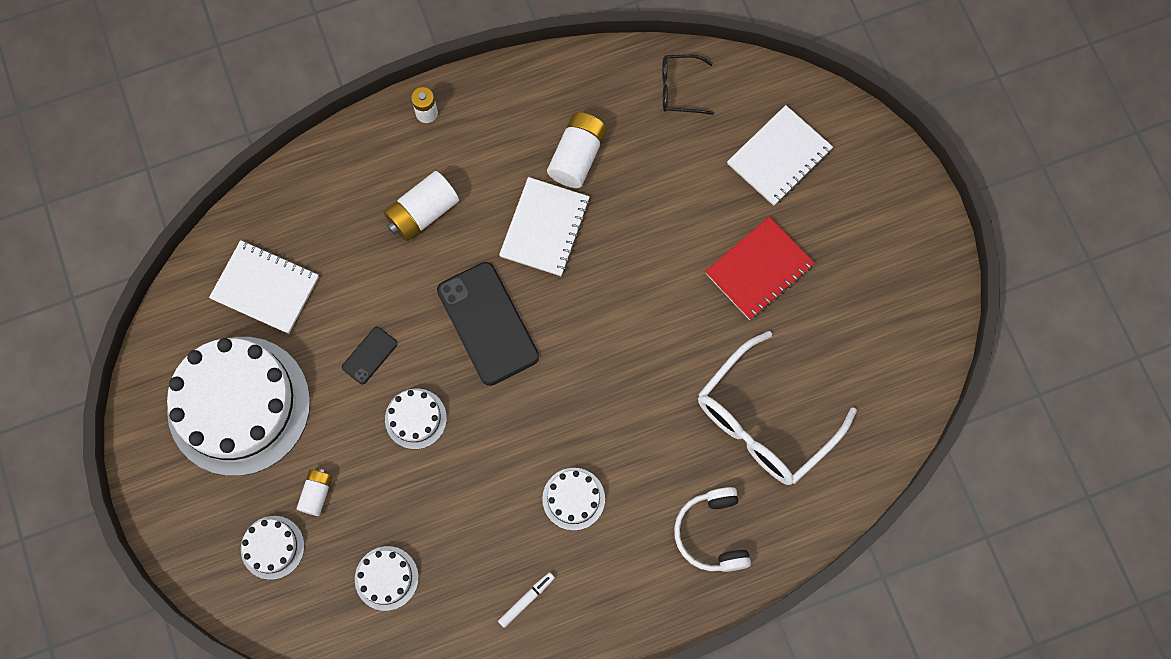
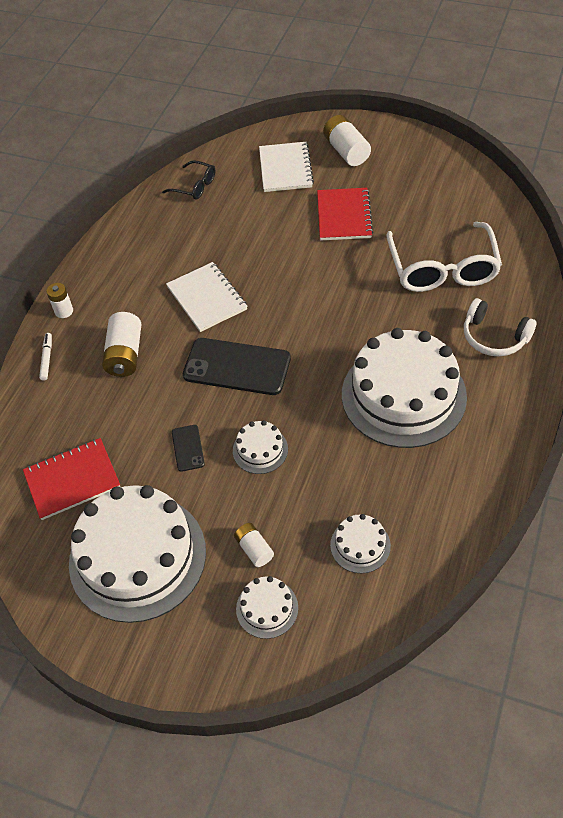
camera: 45 degrees left, 20 degrees down
white notebook [209,240,319,334] -> red notebook [23,438,120,520]
white marker [498,572,555,628] -> white marker moved to [39,333,52,381]
white cake [542,468,605,530] -> white cake [342,328,467,448], size x2.30
white battery [547,112,607,188] -> white battery moved to [323,115,371,166]
black glasses [662,54,714,115] -> black glasses turned 105 degrees counterclockwise [162,160,215,200]

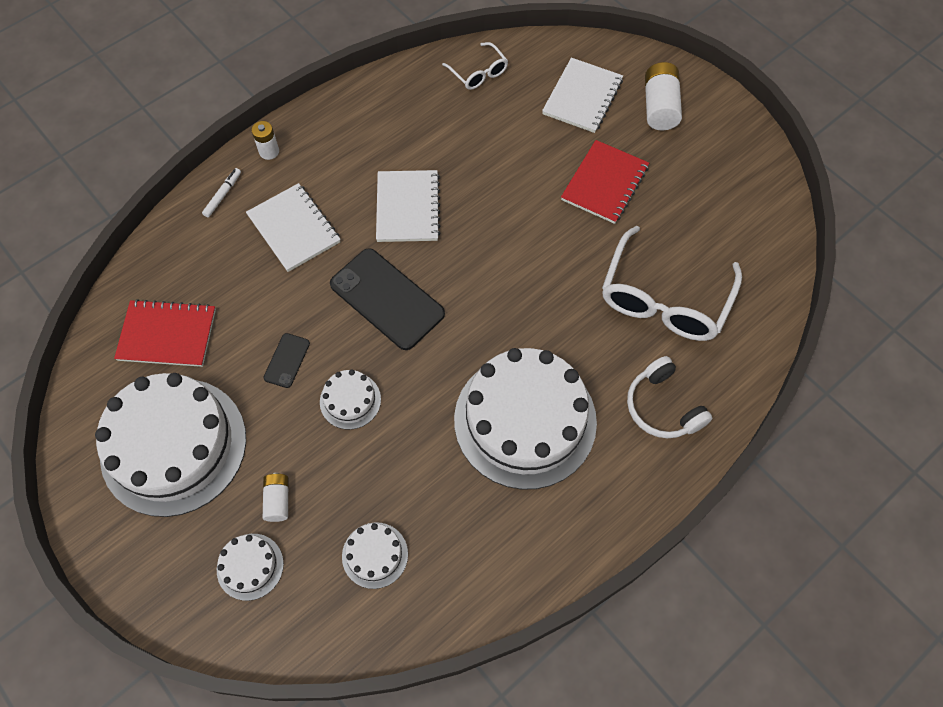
camera: 25 degrees right, 10 degrees up
white battery [102,312,141,377] -> white notebook [246,183,341,272]
black glasses [162,160,215,200] -> white glasses [442,42,508,90]

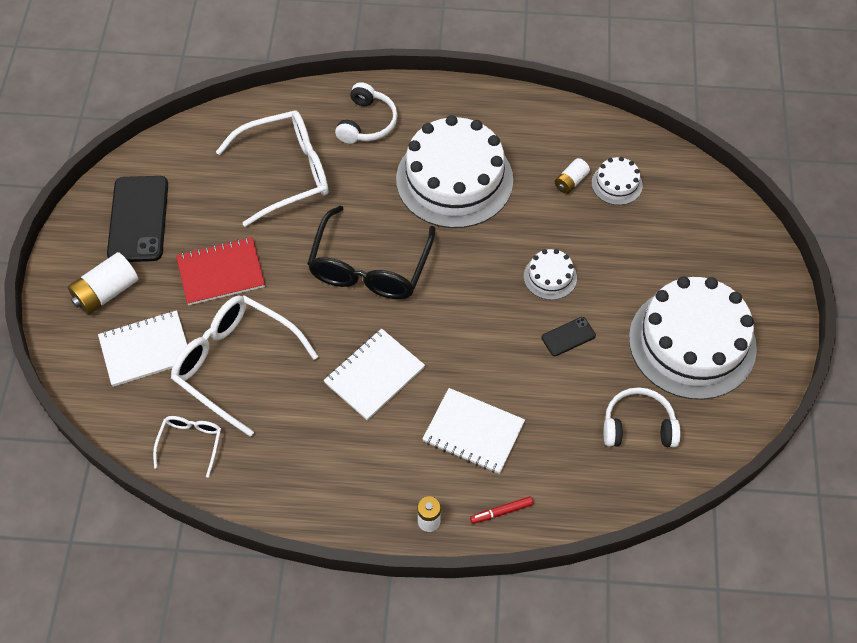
camera: 135 degrees left, 5 degrees down
red notebook [114,299,216,367] -> white headphones [604,387,680,447]
white marker [202,168,241,218] -> red marker [470,496,534,524]
white cake [217,534,284,601] -> none
white notebook [246,183,341,272] -> white notebook turned 75 degrees counterclockwise [423,388,525,474]
white battery [263,473,289,522] -> white battery moved to [555,158,590,194]
black phone [330,248,445,350] -> black phone moved to [107,176,168,262]
none -> white glasses [171,295,318,437]
none -> black glasses [307,206,435,299]

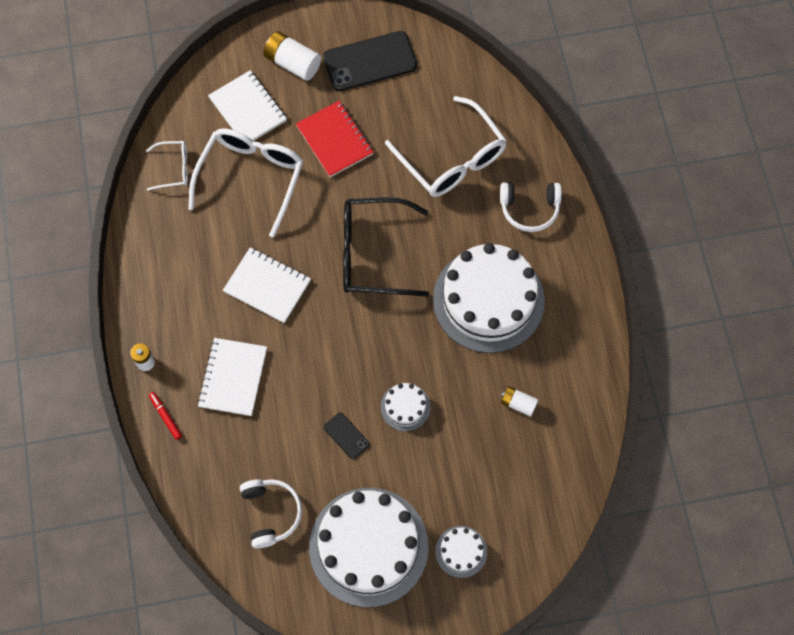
camera: 75 degrees right, 10 degrees up
white cake [592,157,643,205] -> white cake moved to [435,526,487,578]

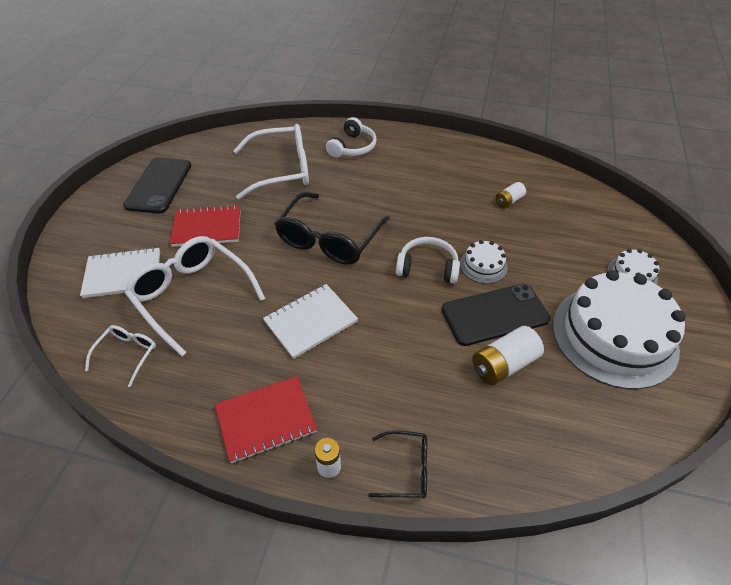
camera: 65 degrees left, 20 degrees down
red marker [149,392,182,440] -> black glasses [368,430,427,498]
white notebook [197,338,267,416] -> none
white headphones [240,479,302,549] -> white headphones moved to [396,237,460,284]
white battery [263,31,321,81] -> white battery moved to [472,326,544,385]
black phone [324,412,370,459] -> black phone [442,284,550,346], size x2.11
white cake [433,243,545,353] -> none
none -> red notebook [215,376,317,463]

